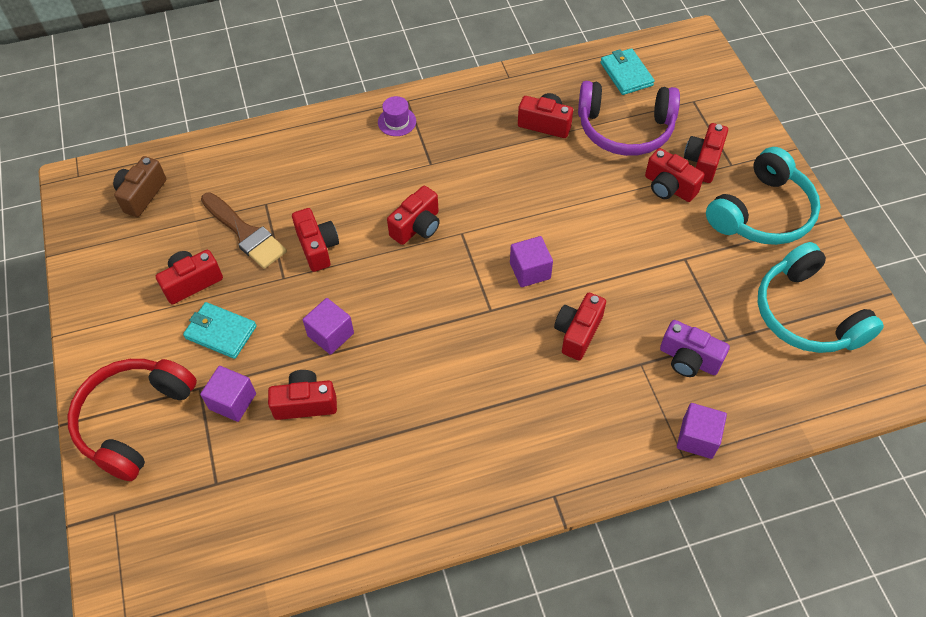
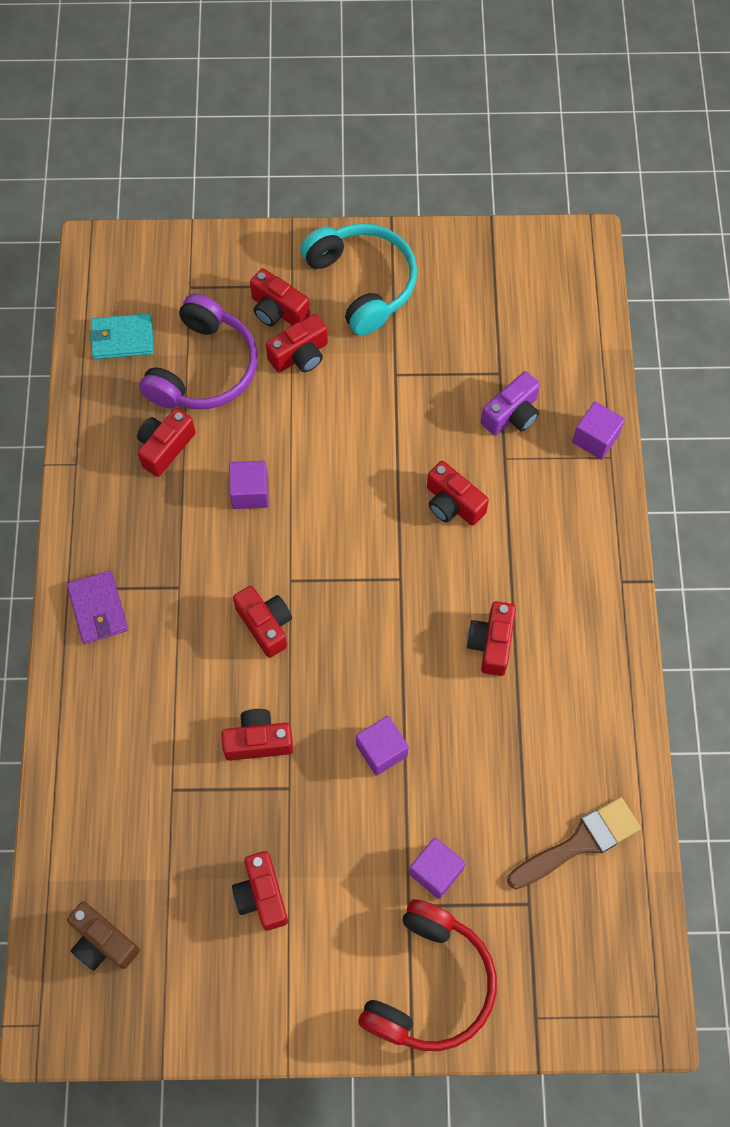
camera: 75 degrees left, 10 degrees up
red headphones [68,359,197,481] -> red headphones turned 105 degrees counterclockwise [358,899,497,1051]
turquoise wallet [183,302,257,359] -> none
brown brush [201,192,287,269] -> brown brush moved to [507,797,641,889]
red camera [268,370,337,420] -> red camera moved to [467,601,516,676]
purple hat [378,96,416,136] -> purple wallet [67,571,128,644]
purple cube [510,236,553,287] -> purple cube moved to [229,461,269,509]
turquoise headphones [758,242,884,353] -> none

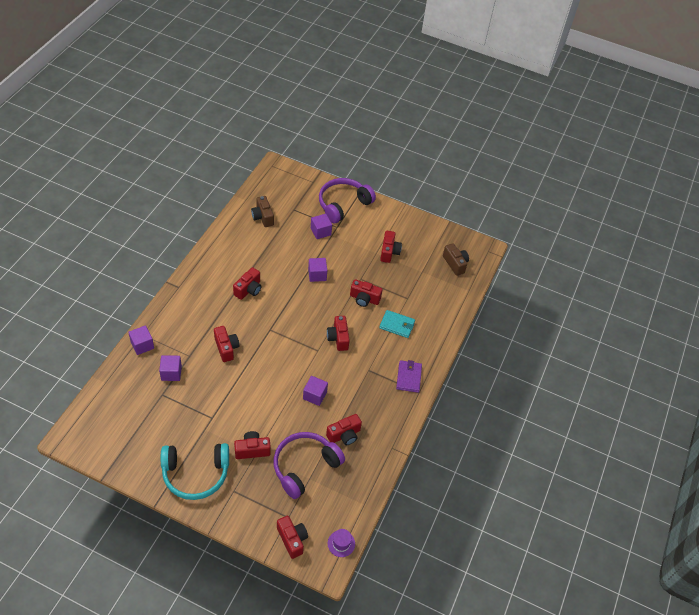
camera: 160 degrees left, 15 degrees down
turquoise wallet [89,313,154,359] -> turquoise wallet moved to [379,310,415,338]
red camera [250,268,310,327] -> red camera moved to [277,516,308,559]
turquoise headphones [300,223,417,336] -> turquoise headphones turned 90 degrees counterclockwise [161,443,229,500]
red headphones [358,899,497,1051] -> purple headphones [319,178,376,223]
purple camera [481,371,540,436] -> purple cube [159,355,182,381]
brown brush [507,797,641,889] -> brown camera [251,196,274,227]
none -> purple hat [328,529,355,557]

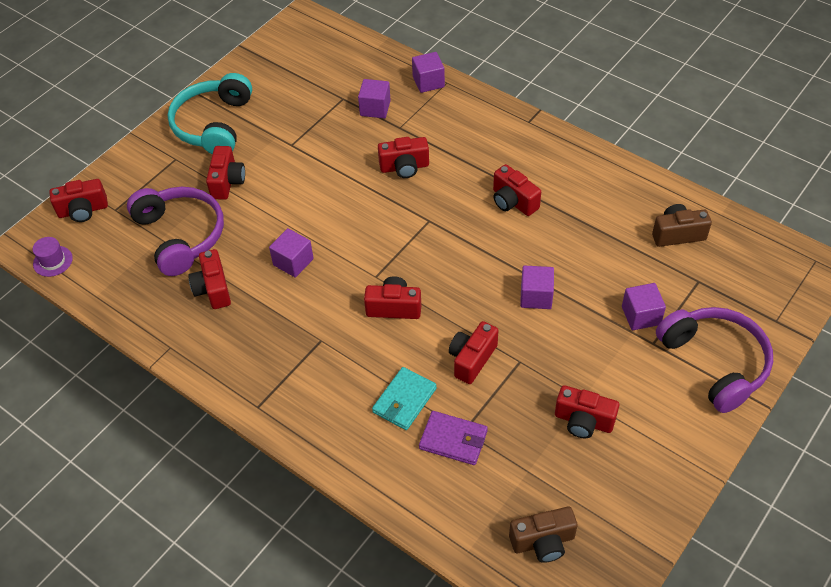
camera: 110 degrees right, 0 degrees up
purple wallet [396,360,422,393] -> purple wallet moved to [419,411,488,465]

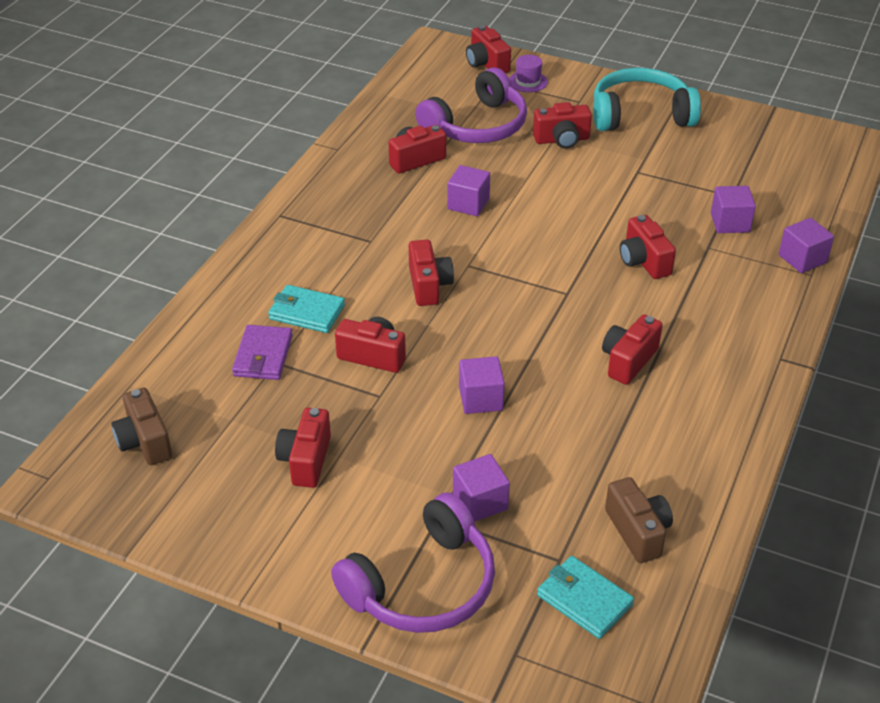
camera: 75 degrees right, 10 degrees down
purple hat [33,237,73,277] -> purple hat moved to [509,55,548,92]
none -> turquoise wallet [537,556,634,639]

